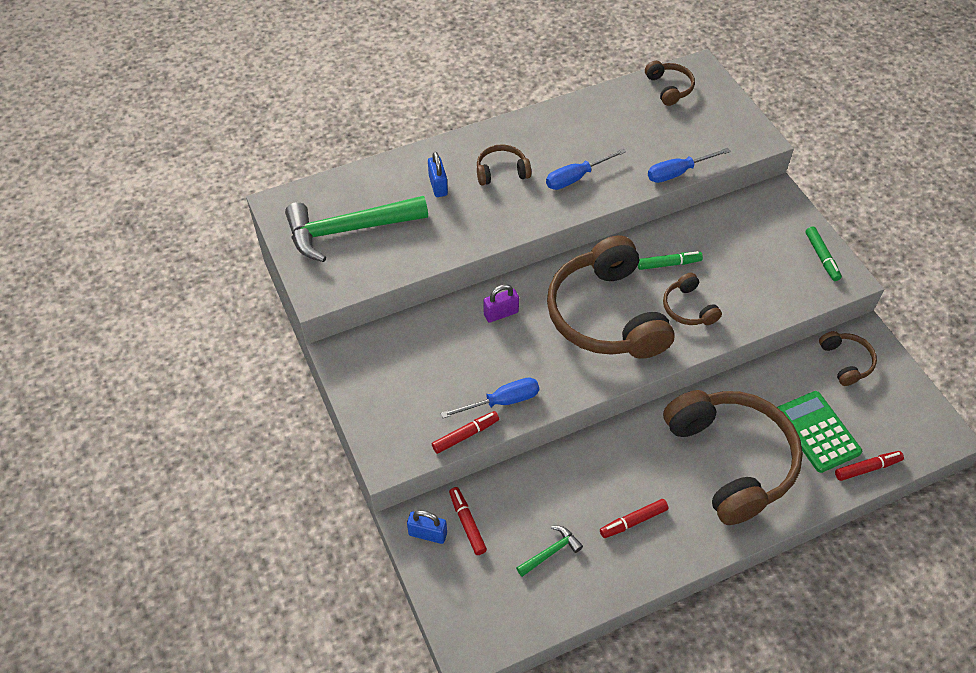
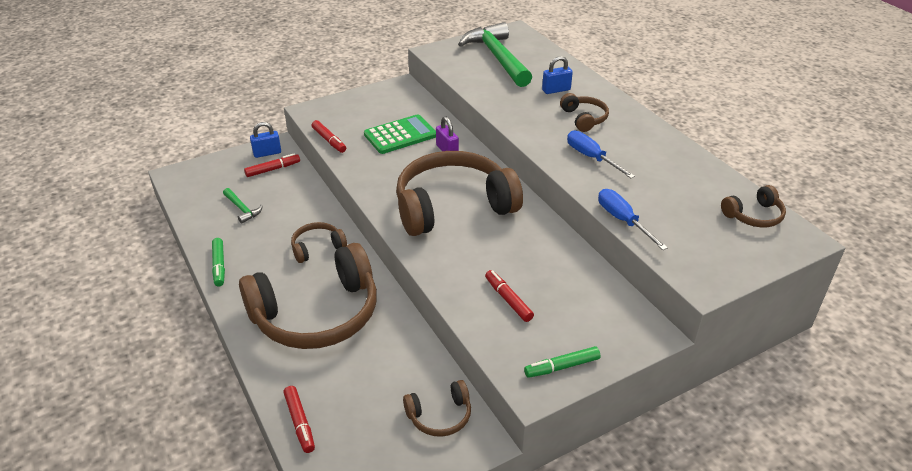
camera: 85 degrees right, 15 degrees down
blue padlock [407,510,447,544] -> blue padlock turned 60 degrees clockwise [250,122,281,158]
blue screwdriver [441,377,539,418] -> none
red marker [600,499,669,538] -> red marker moved to [485,270,534,322]
green marker [638,251,703,270] -> green marker moved to [212,238,225,286]
brown headphones [663,273,722,325] -> brown headphones moved to [291,222,347,263]
green calculator [777,391,862,473] -> green calculator moved to [364,114,436,154]

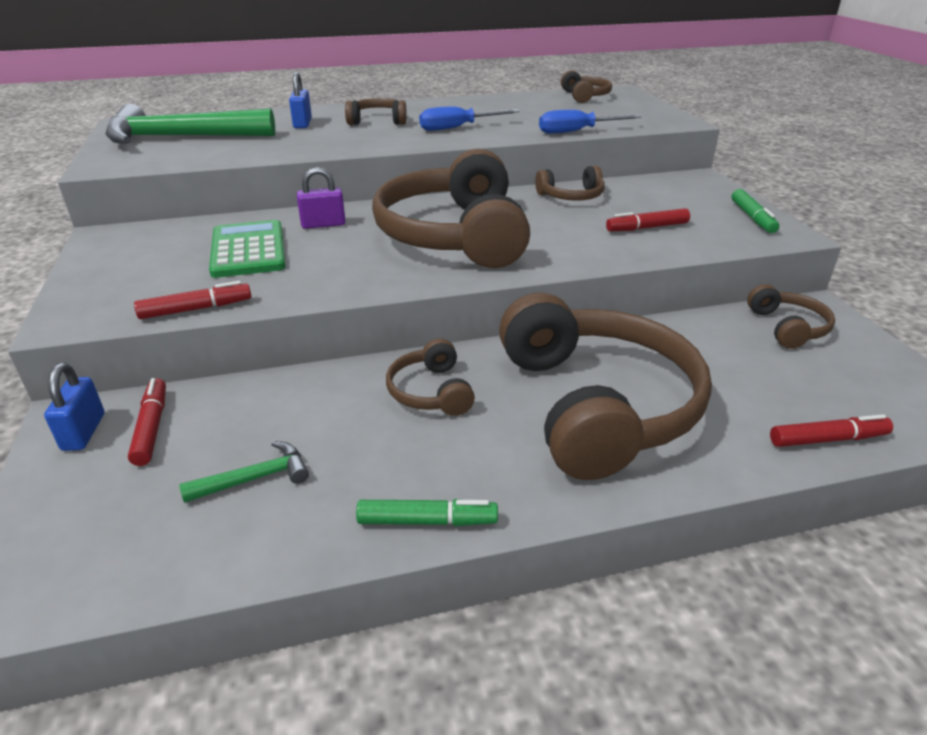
camera: 75 degrees left, 5 degrees down
none -> brown headphones [535,166,605,201]

